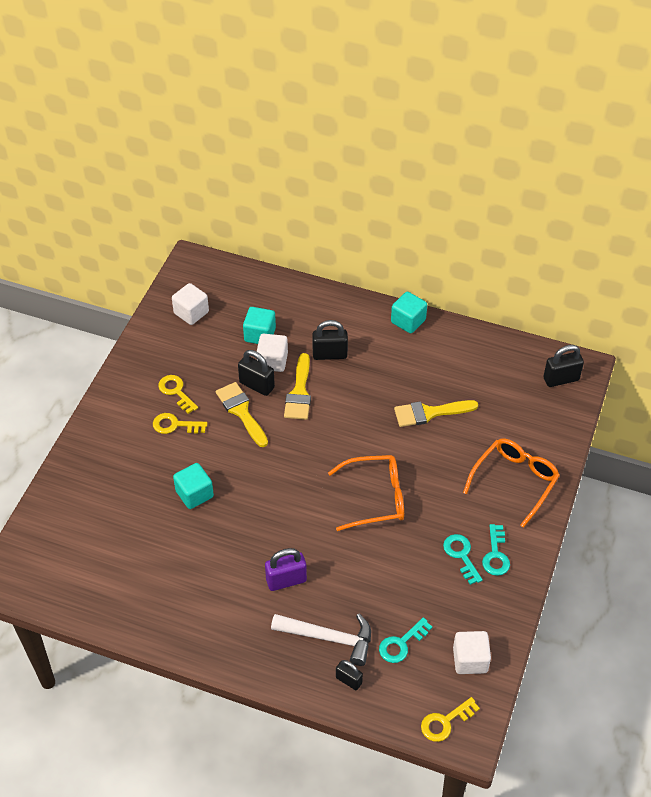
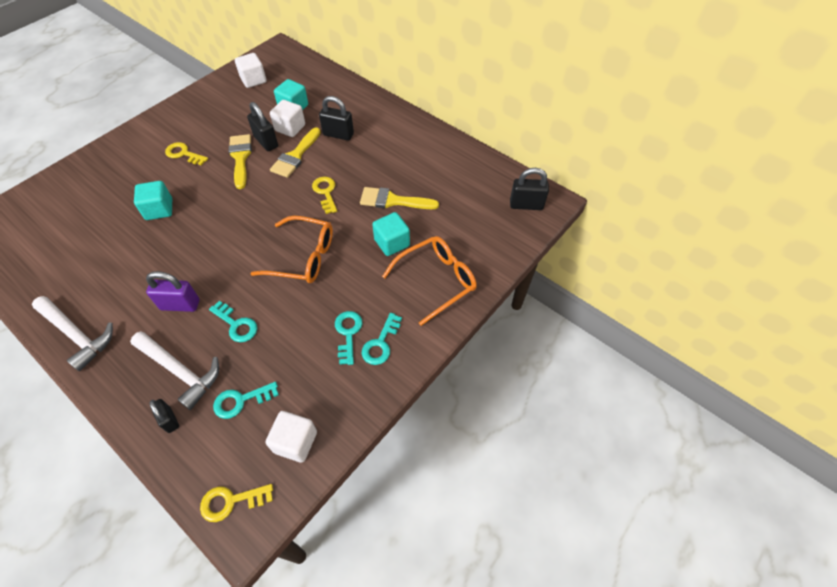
camera: 20 degrees right, 5 degrees up
yellow key [158,375,198,414] -> yellow key moved to [312,177,337,214]
turquoise cube [391,292,427,333] -> turquoise cube moved to [372,212,410,256]
none -> white hammer [32,296,113,371]
none -> turquoise key [209,301,257,342]

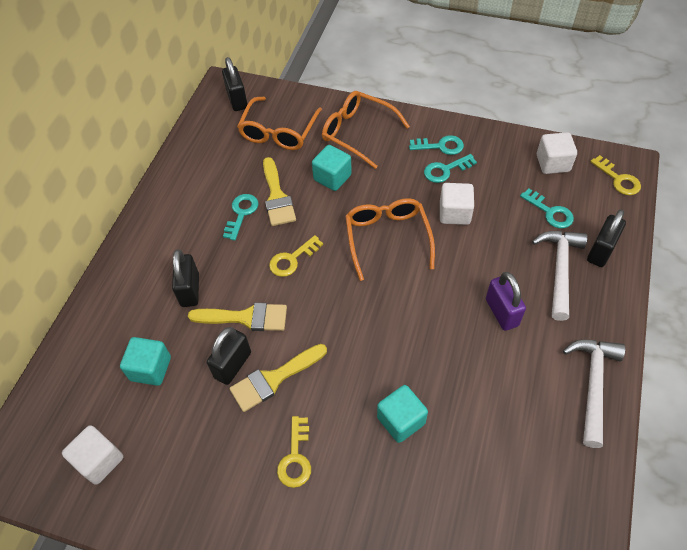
camera: 110 degrees left, 0 degrees up
black padlock [149,399,179,433] -> black padlock [587,210,626,267], size x1.57
turquoise key [209,301,257,342] -> turquoise key moved to [223,194,259,241]
white cube [270,100,305,137] -> white cube moved to [440,183,474,225]
none -> orange glasses [237,97,322,150]

